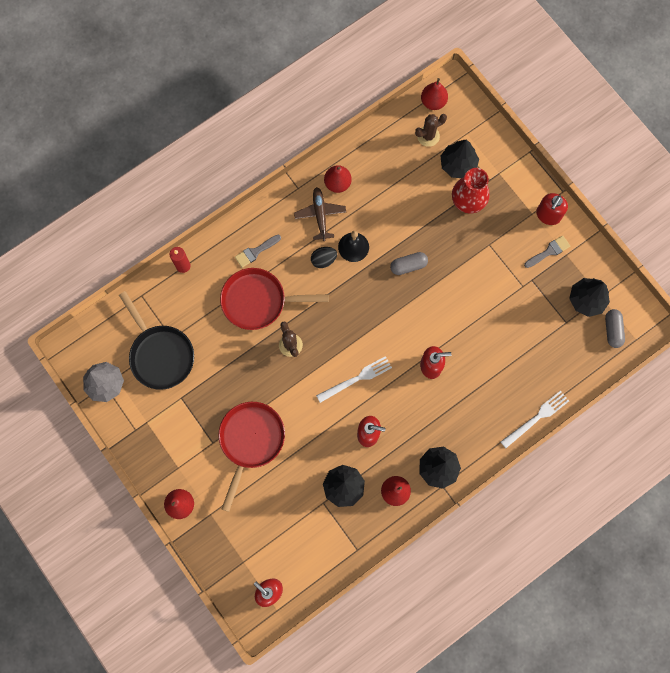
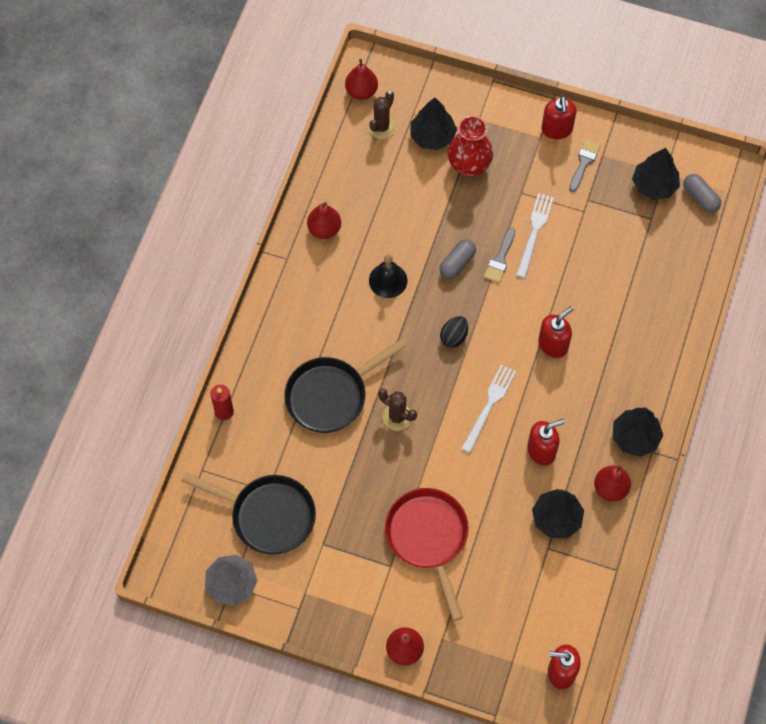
camera: 35 degrees left, 10 degrees down
red pan [220,268,329,330] -> black pan [284,339,407,433]
grey brush [235,235,281,268] -> grey brush moved to [484,228,515,283]
brown plane [294,187,346,241] -> none
black egg [311,247,337,268] -> black egg moved to [440,316,468,348]
white fork [501,391,569,448] -> white fork moved to [516,193,554,278]

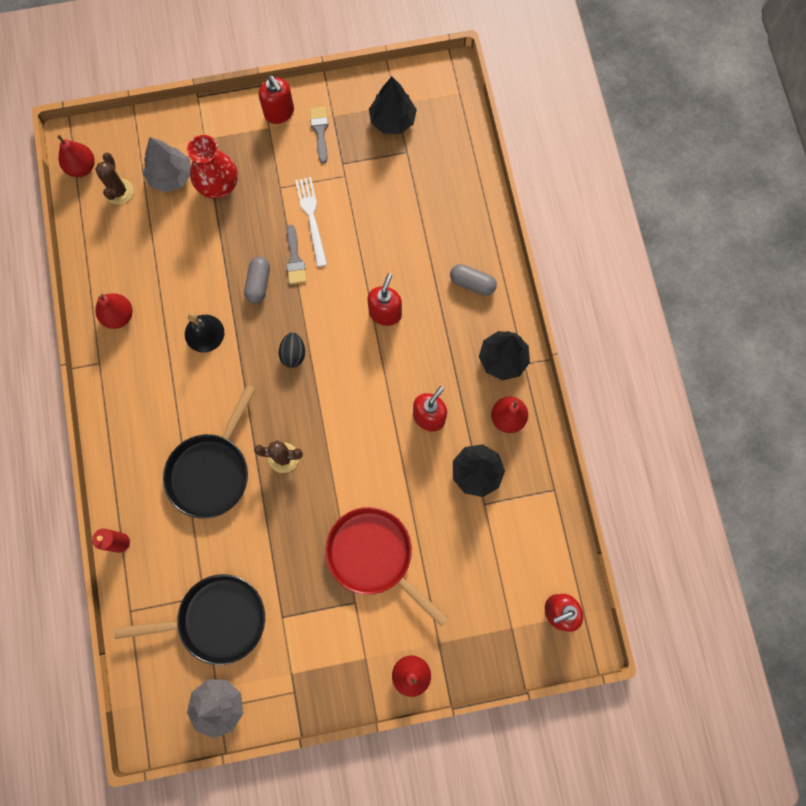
camera: 30 degrees left, 10 degrees up
black tree [410,97,457,150] -> grey tree [143,137,191,193]
white fork [461,365,516,453] -> none
grey capsule [683,174,721,213] -> grey capsule moved to [450,264,497,296]

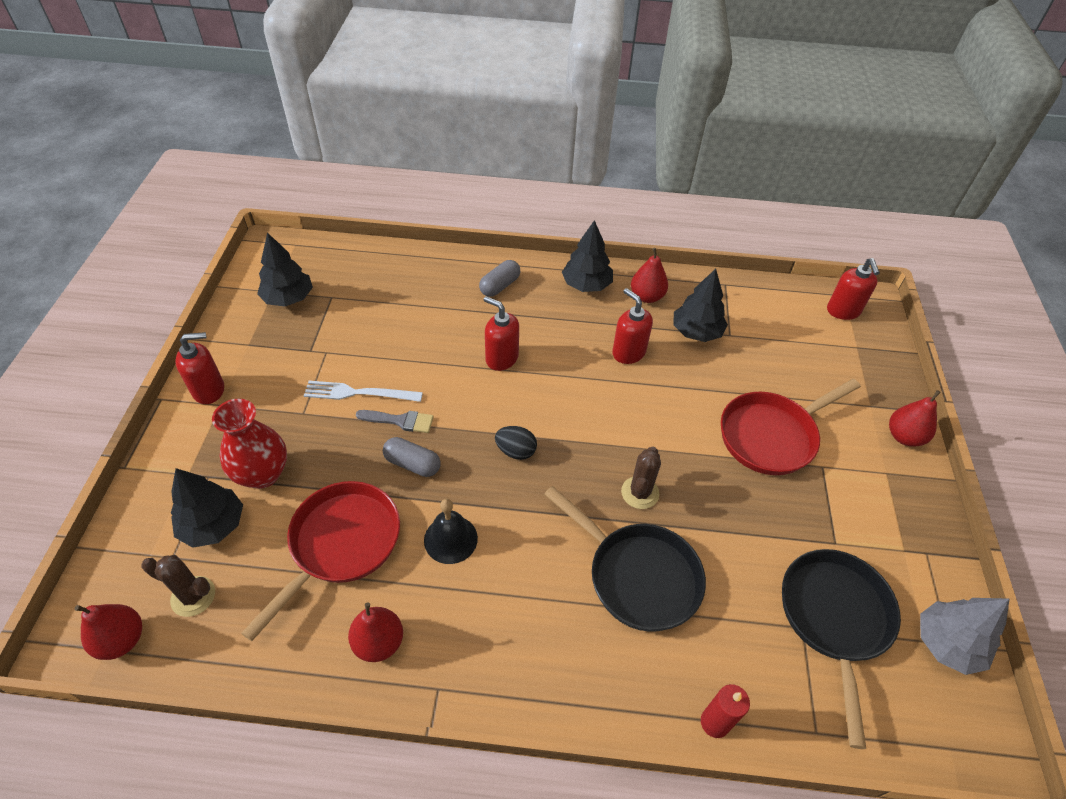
camera: 75 degrees left, 25 degrees down
grey tree [143,137,191,193] -> black tree [171,468,243,548]
grey brush [310,107,328,164] -> none
none -> red pan [241,481,400,641]

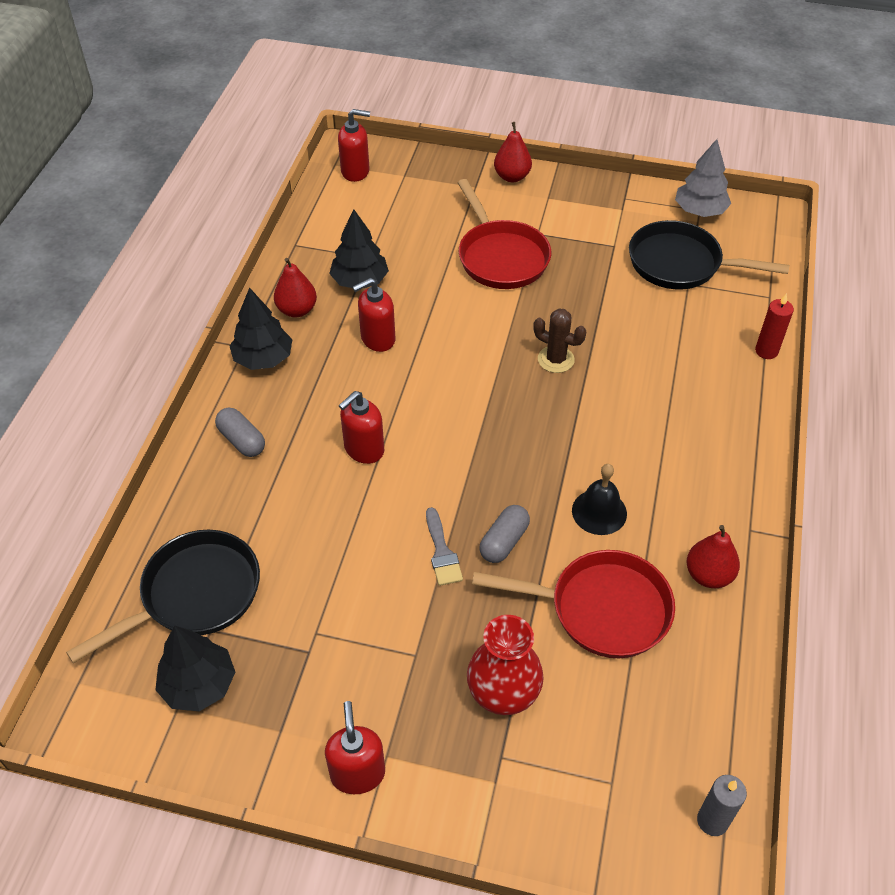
camera: 80 degrees left, 0 degrees up
red pear [74,604,142,660] -> grey candle [697,775,747,836]
brown cactus [142,555,215,617] -> none
black tree [171,468,243,548] -> none
red pan [241,481,400,641] -> red pan turned 150 degrees clockwise [472,550,675,658]
white fork [304,381,423,402] -> none
grey brush [356,410,434,433] -> grey brush turned 150 degrees clockwise [426,507,463,586]
black egg [495,426,537,460] -> none
black pan [544,486,706,632] -> black pan moved to [66,530,260,663]

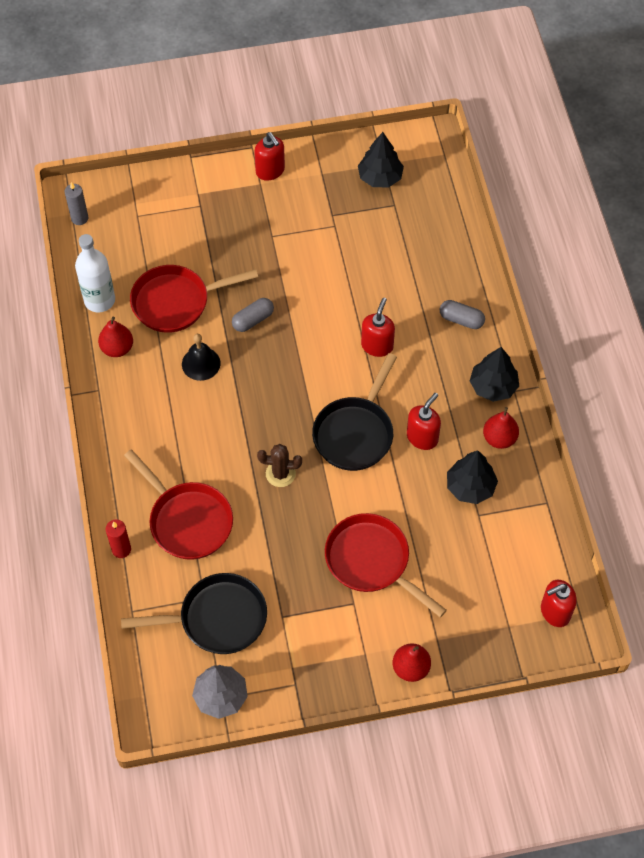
camera: 155 degrees right, 10 degrees up
black pan [66,530,260,663] -> black pan moved to [312,353,397,471]
grey brush [426,507,463,586] -> none
red vase [467,615,544,715] -> none
grey capsule [479,505,530,563] -> grey capsule turned 45 degrees clockwise [232,298,274,332]
none -> white bottle [75,234,115,312]
none -> red pan [124,450,233,560]

